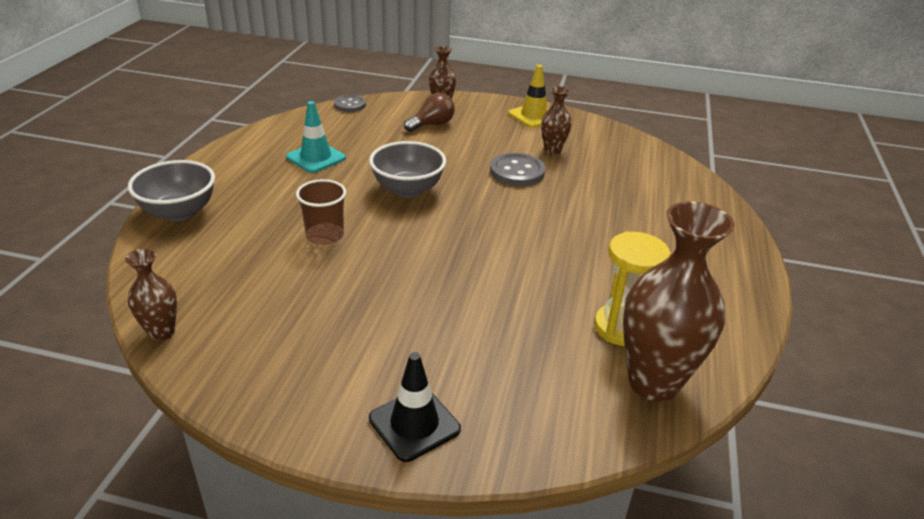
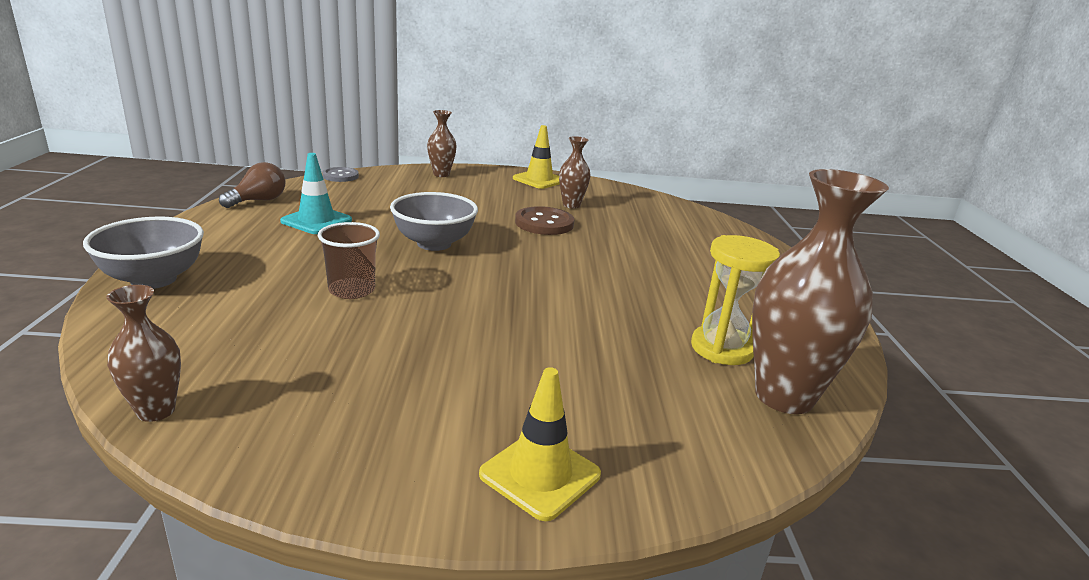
camera: 15 degrees left, 10 degrees down
black traffic cone [369,352,461,462] -> yellow traffic cone [479,367,601,521]
brown light bulb [404,93,455,132] -> brown light bulb moved to [219,162,286,208]
grey button [490,153,545,186] -> brown button [515,206,574,235]

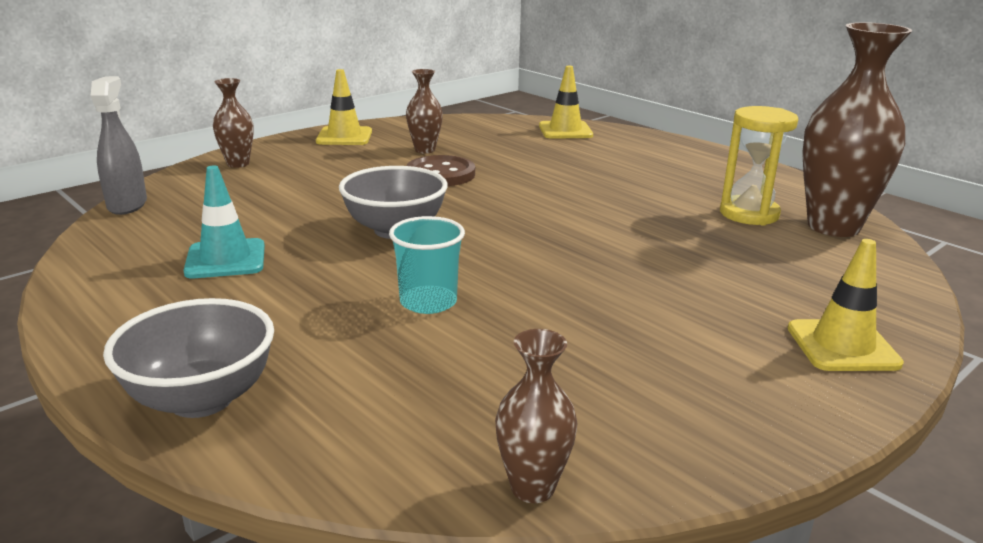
camera: 40 degrees left, 0 degrees up
brown light bulb [219,162,286,208] -> none
brown cup [318,222,380,299] -> turquoise cup [389,216,465,314]
grey button [322,167,359,182] -> grey spray bottle [91,76,147,215]
none -> yellow traffic cone [539,66,593,139]

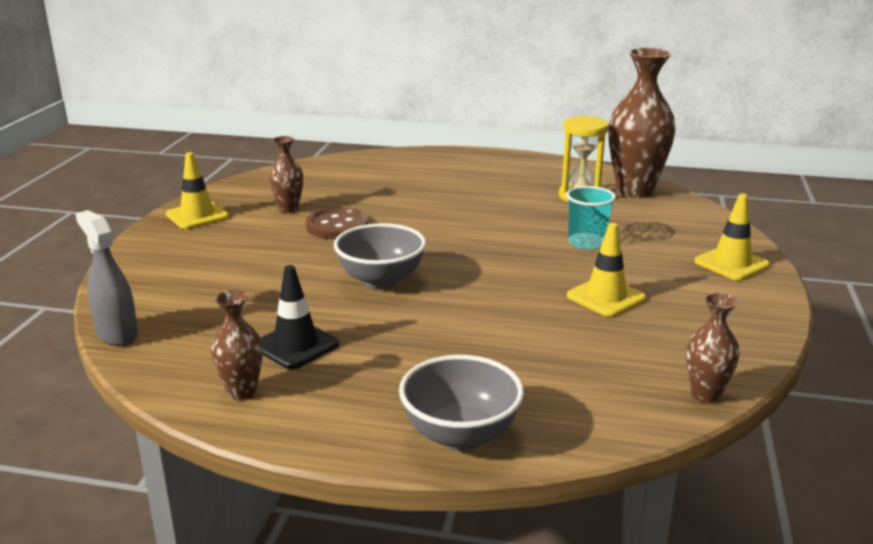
camera: 35 degrees left, 0 degrees up
turquoise traffic cone [183,166,265,278] -> black traffic cone [260,265,339,369]
brown vase [213,78,254,168] -> brown vase moved to [211,290,263,400]
turquoise cup [389,216,465,314] -> turquoise cup moved to [566,186,616,249]
yellow traffic cone [539,66,593,139] -> yellow traffic cone moved to [567,223,646,317]

